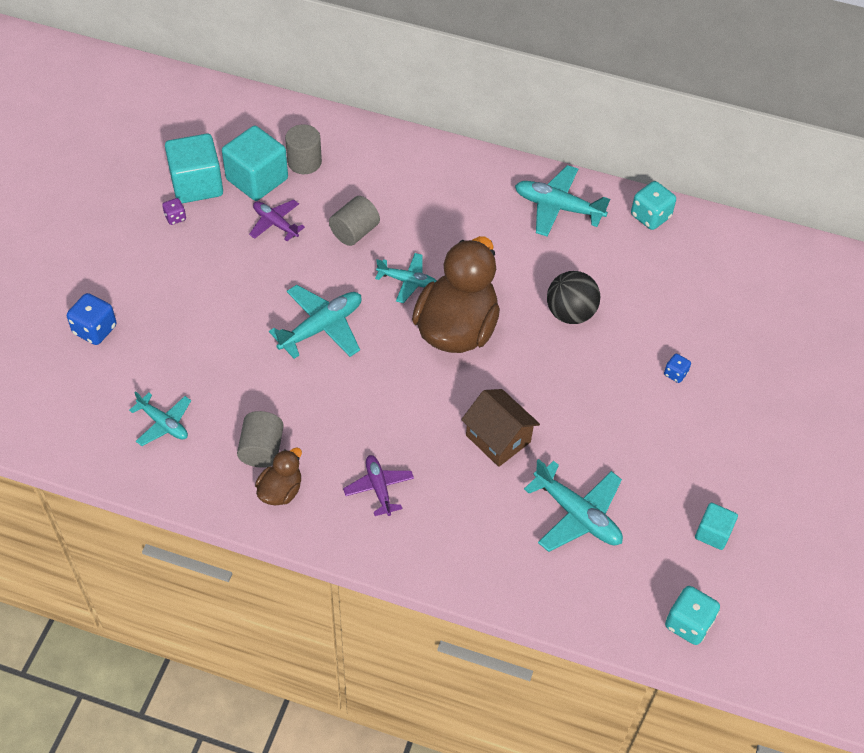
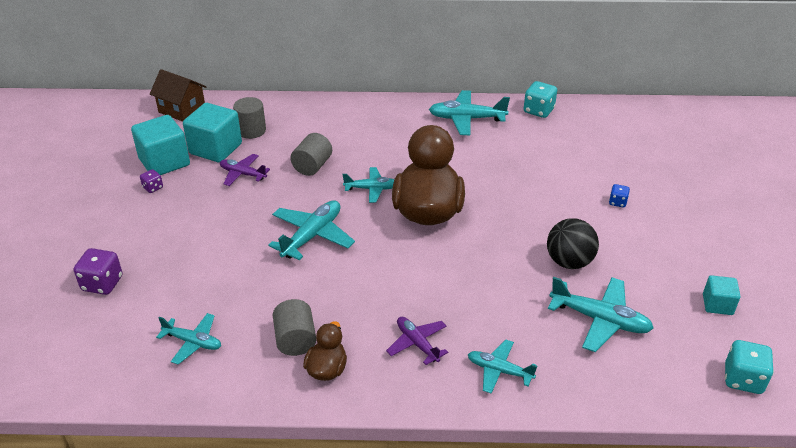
camera: 15 degrees left, 15 degrees down
blue dice [67,293,117,345] -> purple dice [74,248,122,295]
brown house [461,389,540,467] -> brown house moved to [150,69,206,122]
black ball [547,271,600,324] -> black ball moved to [547,218,599,269]
none -> turquoise plane [468,340,537,394]

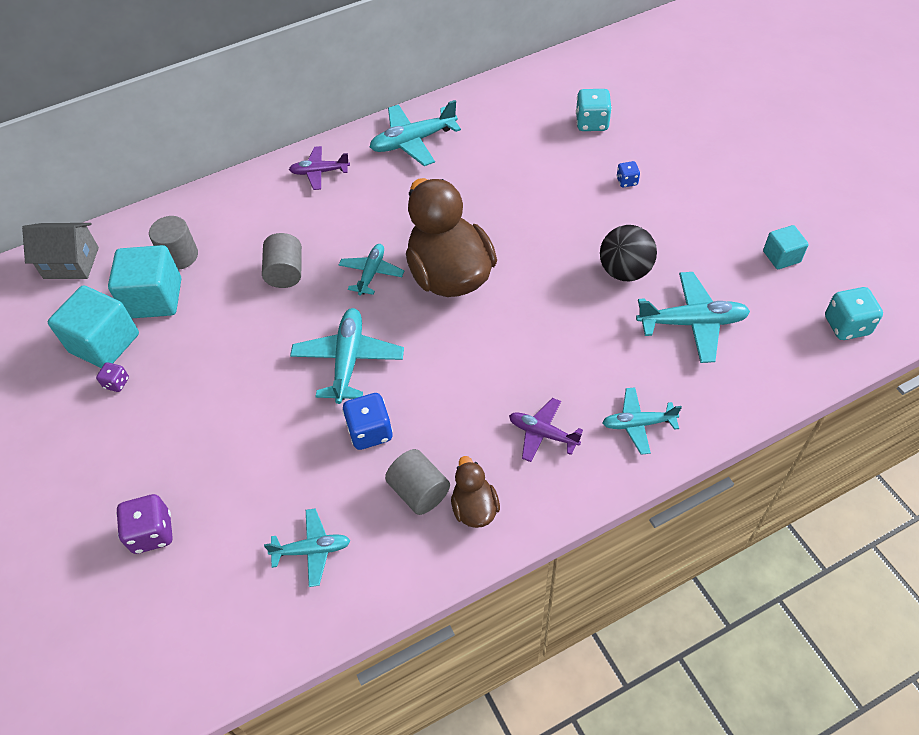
camera: 25 degrees left, 15 degrees up
brown house [150,69,206,122] -> grey house [22,223,99,279]
purple plane [220,154,270,186] -> purple plane moved to [289,146,350,190]
turquoise plane [342,167,394,203] -> turquoise plane turned 45 degrees counterclockwise [339,244,404,296]
turquoise dice [524,81,557,118] -> turquoise dice moved to [576,89,612,131]
none -> blue dice [342,393,393,450]

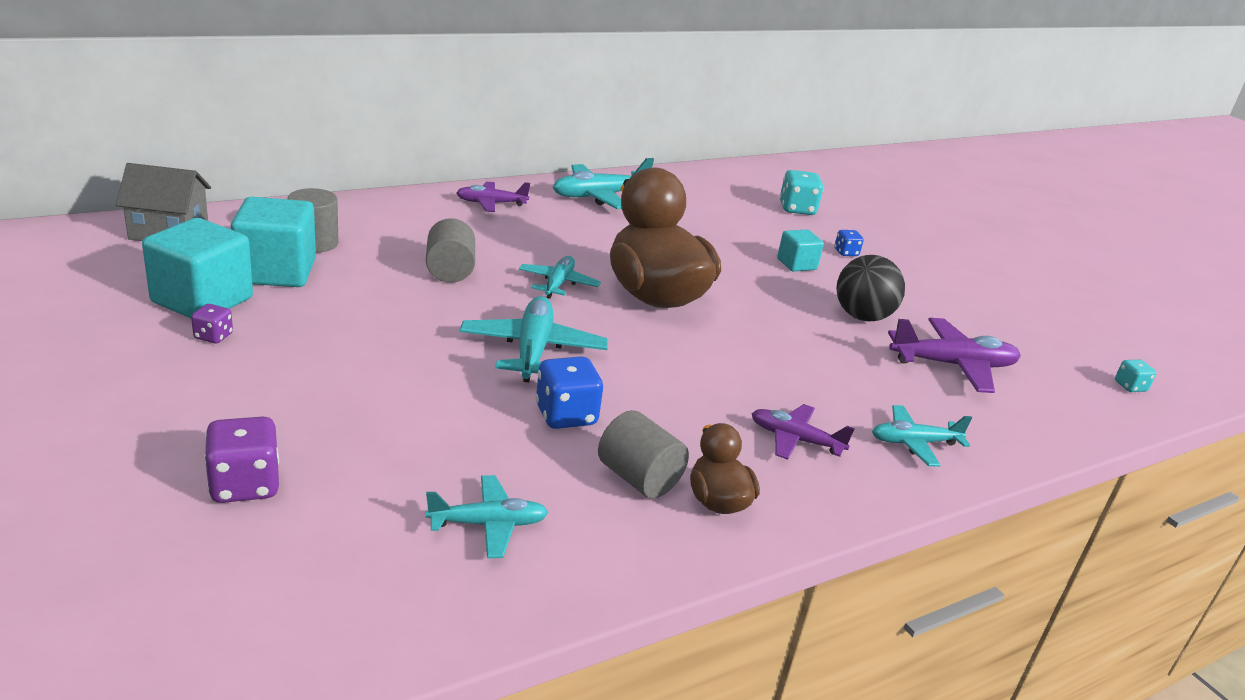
camera: 10 degrees left, 25 degrees down
turquoise plane [636,272,750,363] -> purple plane [888,318,1021,393]
turquoise cube [763,225,808,269] -> turquoise cube moved to [777,230,824,272]
turquoise dice [825,287,883,340] -> turquoise dice [1115,360,1156,392], size x0.56

